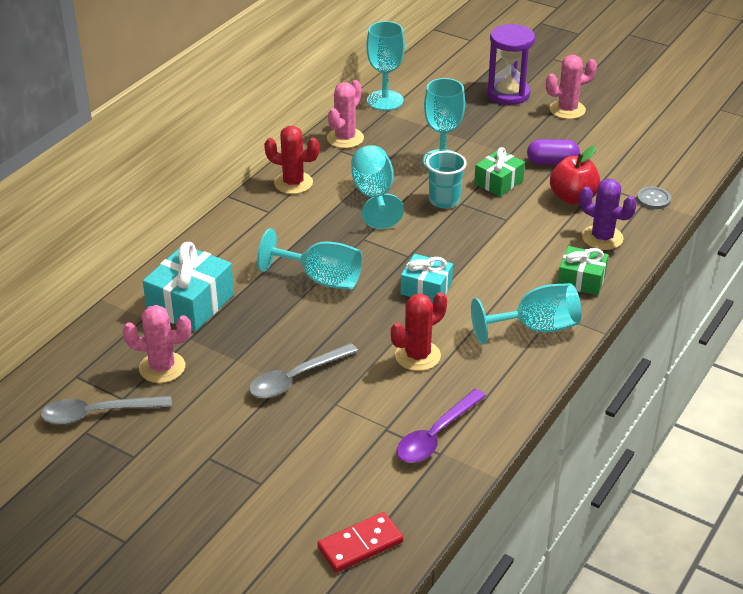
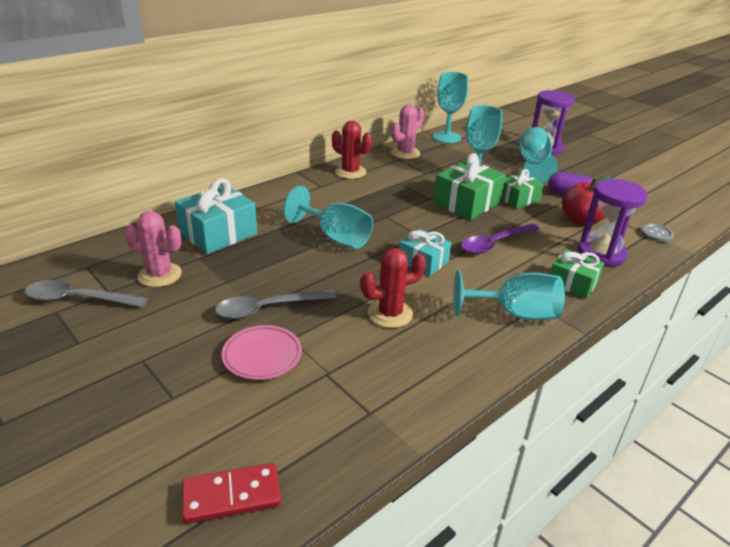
camera: 15 degrees right, 5 degrees down
turquoise goblet [351,145,404,229] -> turquoise goblet moved to [519,127,558,183]
purple spoon [396,389,486,463] -> purple spoon moved to [461,224,540,254]
turquoise cup [426,151,467,208] -> green gift [433,153,506,220]
pink cactus [546,55,597,119] -> none
purple cactus [580,179,637,250] -> purple hourglass [578,179,648,267]
none -> pink plate [222,325,302,380]

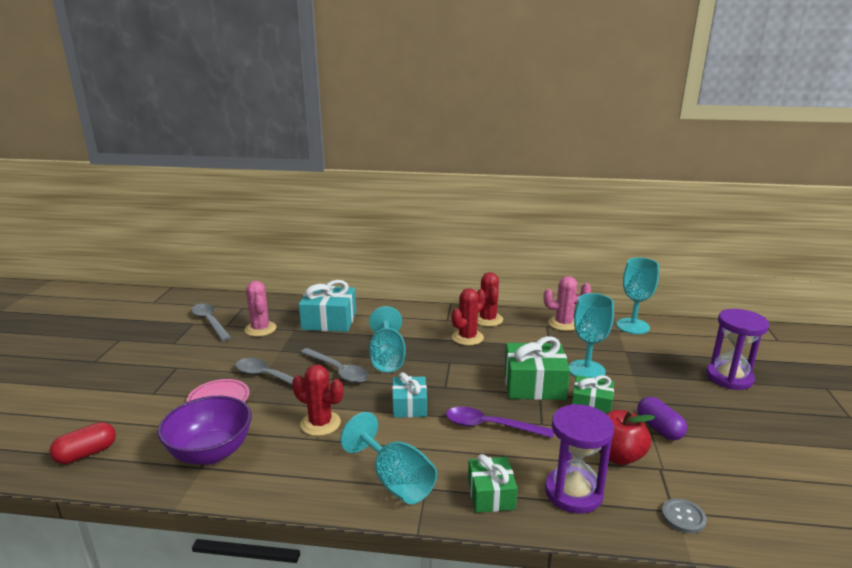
camera: 50 degrees right, 10 degrees down
red domino [182,463,281,524] -> red capsule [50,422,116,464]
turquoise goblet [519,127,558,183] -> none
none -> purple bowl [158,396,252,465]
none -> grey spoon [300,348,369,383]
none -> red cactus [452,288,486,346]

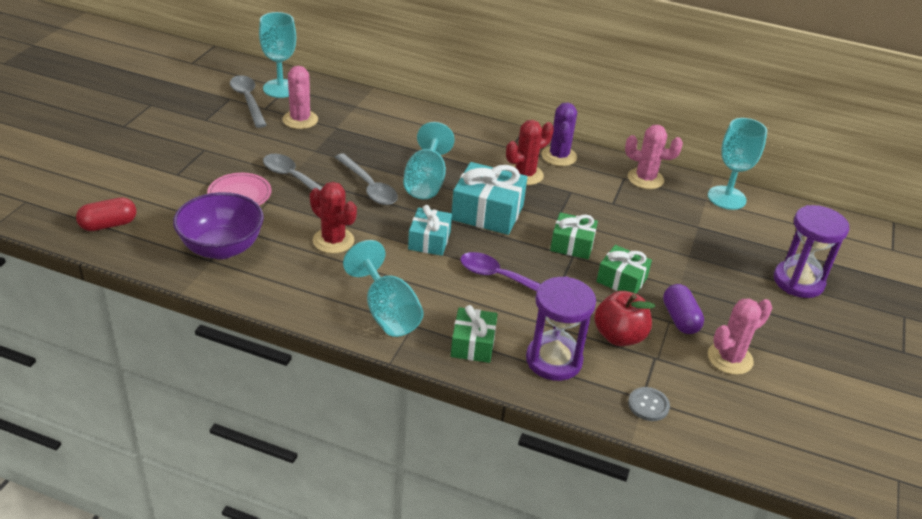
camera: 10 degrees right, 15 degrees up
turquoise gift [299,280,356,332] -> turquoise gift moved to [452,162,527,235]
red cactus [477,272,503,327] -> purple cactus [541,102,577,166]
green gift [504,336,570,400] -> green gift [550,212,598,259], size x0.63
turquoise goblet [569,293,614,378] -> turquoise goblet moved to [259,12,296,98]
none -> pink cactus [708,298,772,375]

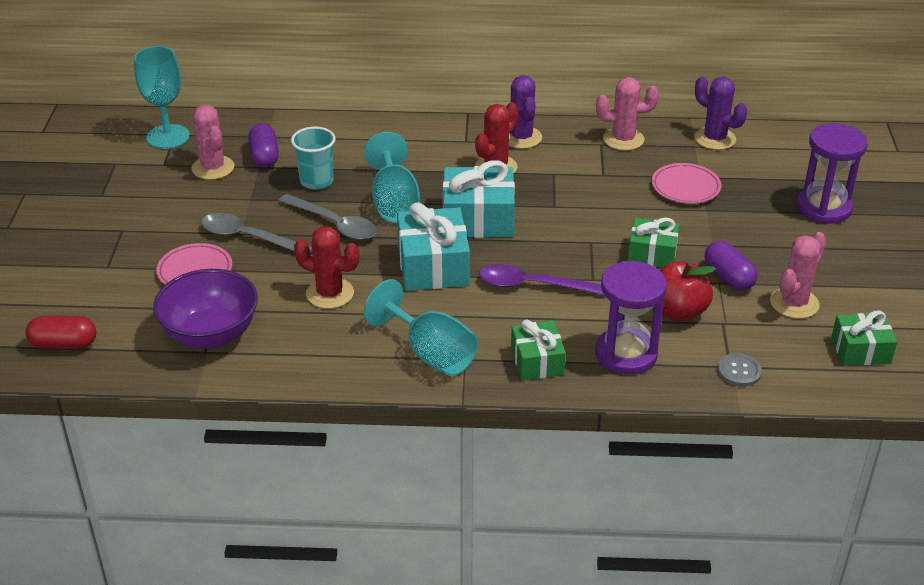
camera: 15 degrees left, 0 degrees up
red capsule [76,197,136,231] -> red capsule turned 45 degrees clockwise [26,316,96,349]
grey spoon [230,75,267,128] -> none
turquoise gift [408,205,452,256] -> turquoise gift [397,202,470,291], size x1.59
green gift [550,212,598,259] -> green gift moved to [831,310,897,366]
turquoise goblet [708,118,767,210] -> purple cactus [694,76,747,150]
none -> purple capsule [248,123,279,168]
none -> turquoise cup [291,127,336,190]
none -> pink plate [652,163,721,204]

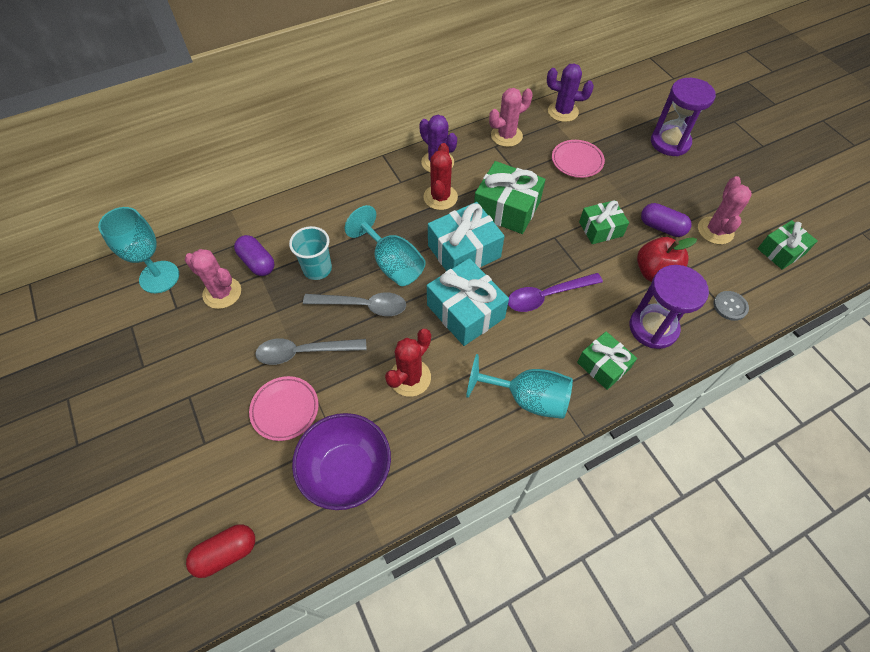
camera: 30 degrees left, 20 degrees up
red cactus [294,226,360,309] -> red cactus turned 45 degrees counterclockwise [385,329,431,397]
none -> green gift [474,161,546,234]

